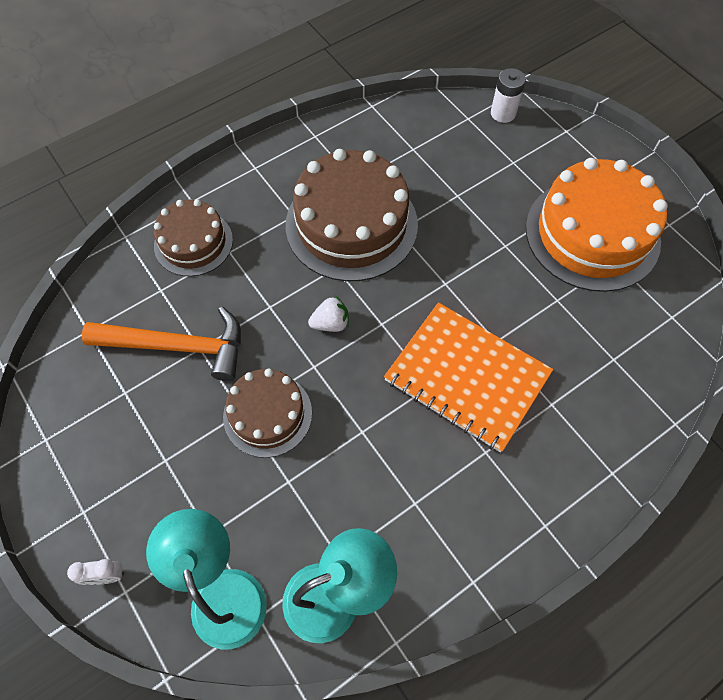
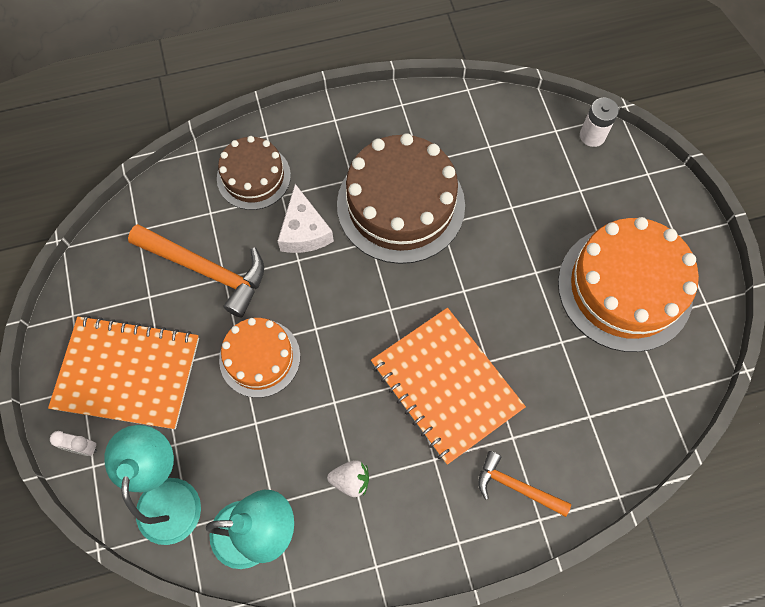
camera: 20 degrees right, 5 degrees up
brown cake [223,369,312,458] -> orange cake [219,318,300,398]
white strawberry [308,296,349,332] -> white strawberry moved to [327,460,369,497]
none -> orange notebook [48,316,199,429]
none -> white cheese [278,184,334,253]
none -> orange hammer [478,451,571,517]

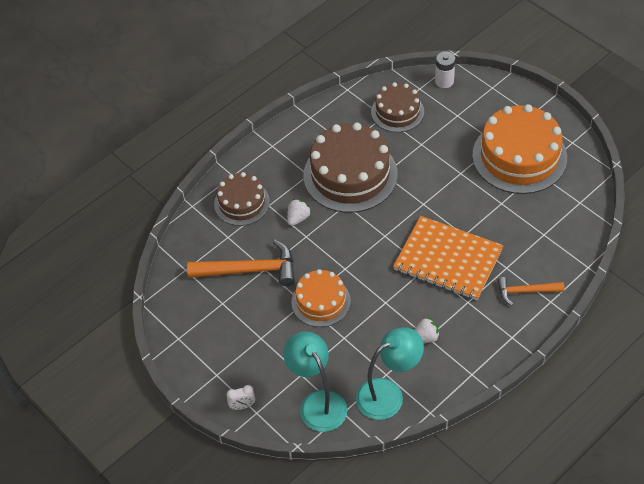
camera: 25 degrees left, 15 degrees down
orange notebook [48,316,199,429] -> none
white cheese [278,184,334,253] -> white strawberry [287,199,311,226]
none -> brown cake [371,82,424,132]

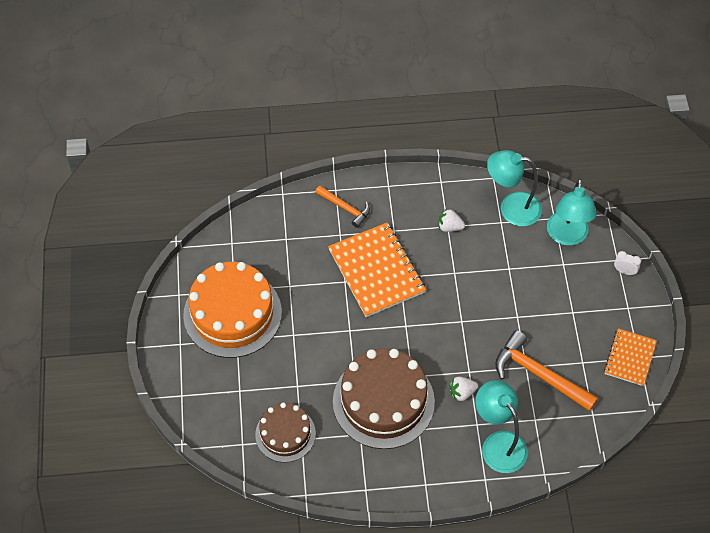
camera: 145 degrees left, 5 degrees up
brown cake [214,172,270,226] -> turquoise lamp [476,380,528,473]
orange cake [291,269,351,327] -> none
white battery [435,51,455,88] -> none
none -> orange notebook [604,328,657,386]

